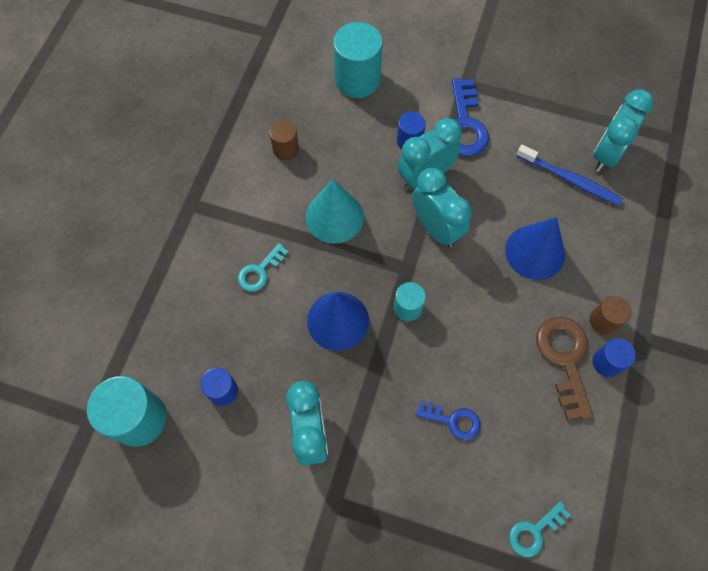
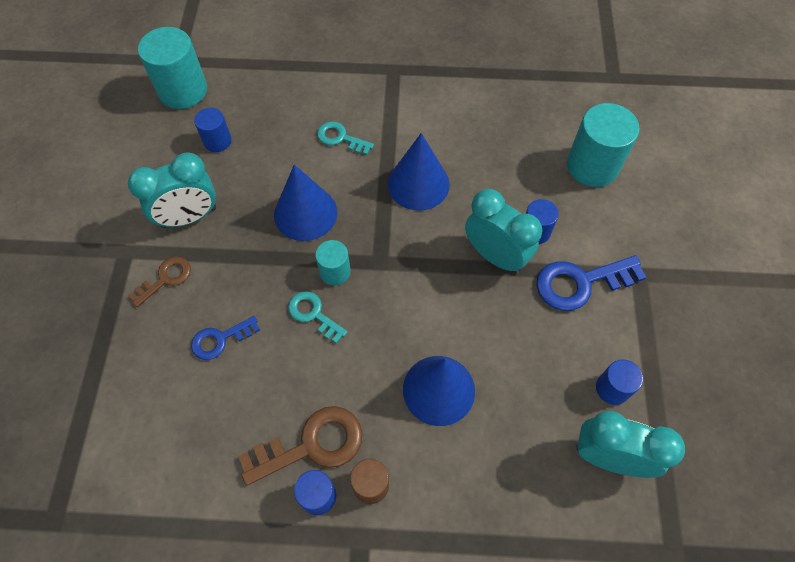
camera: 75 degrees right, 5 degrees down
brown cylinder [269,120,299,160] -> none
turquoise cone [306,179,364,244] -> blue cone [388,133,450,211]
turquoise clock [412,168,472,248] -> none
blue key [416,401,481,441] -> blue key turned 60 degrees clockwise [191,316,260,360]
turquoise key [509,501,571,557] -> turquoise key moved to [288,291,348,343]
blue toothbrush [516,145,623,206] -> none
none -> brown key [128,257,191,307]
none -> blue cylinder [596,359,643,405]

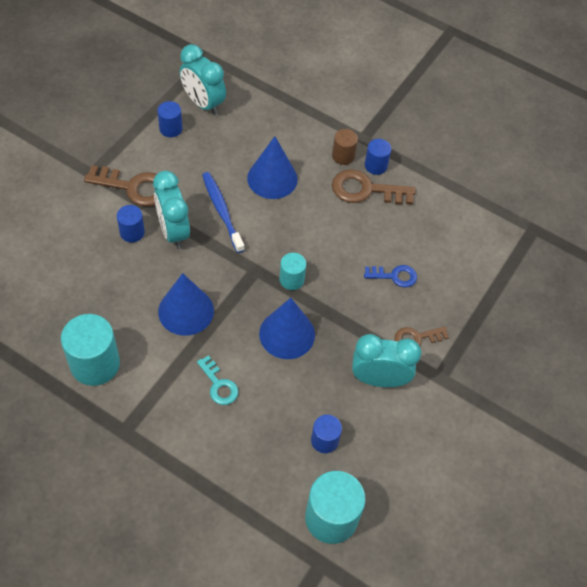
camera: 155 degrees left, 5 degrees down
turquoise key [288,291,348,343] -> none
blue key [536,255,646,311] -> brown key [84,165,157,207]
turquoise cylinder [567,103,640,187] -> turquoise cylinder moved to [61,314,120,386]
none -> blue toothbrush [202,172,244,253]

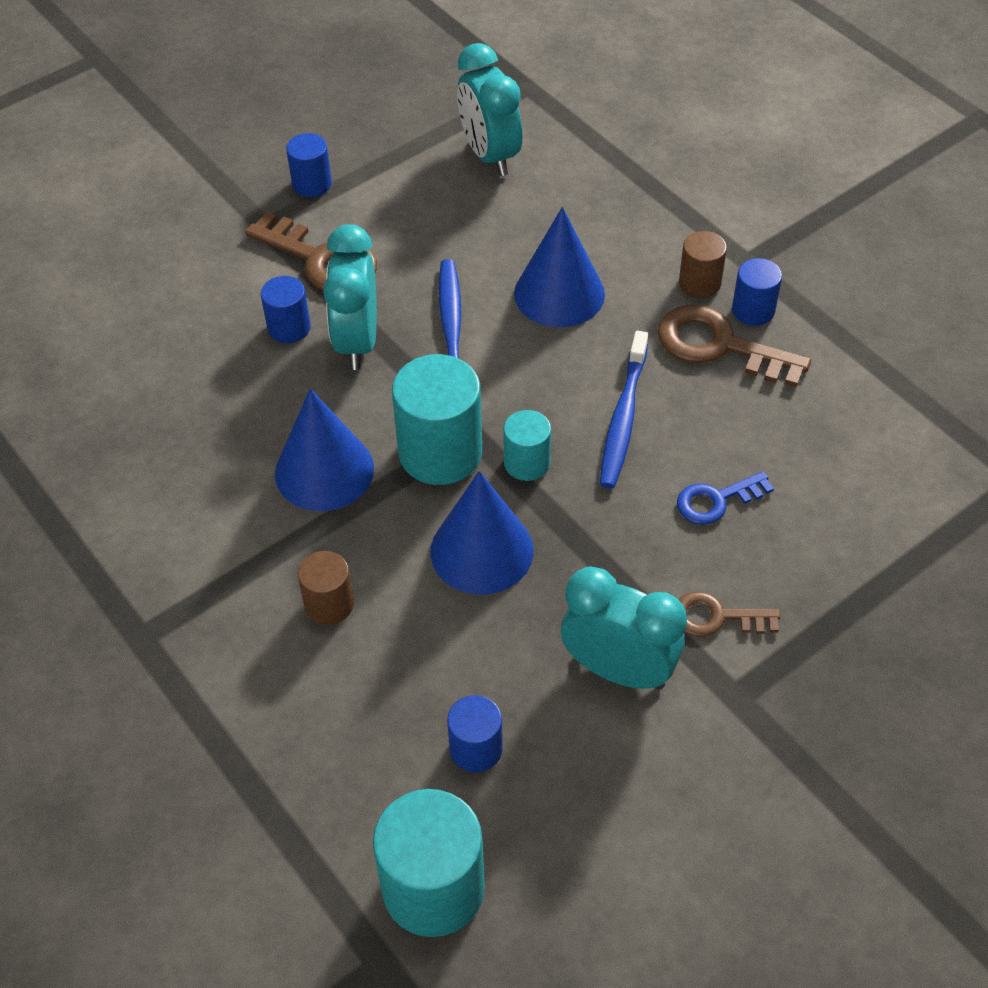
camera: 25 degrees right, 5 degrees down
turquoise cylinder [61,314,120,386] -> turquoise cylinder moved to [392,354,482,485]
blue cylinder [157,101,182,137] -> blue cylinder moved to [286,133,332,197]
turquoise key [197,355,238,405] -> brown cylinder [298,551,354,625]
blue key [364,265,417,287] -> blue key turned 135 degrees clockwise [677,471,774,525]
none -> blue toothbrush [600,331,648,488]

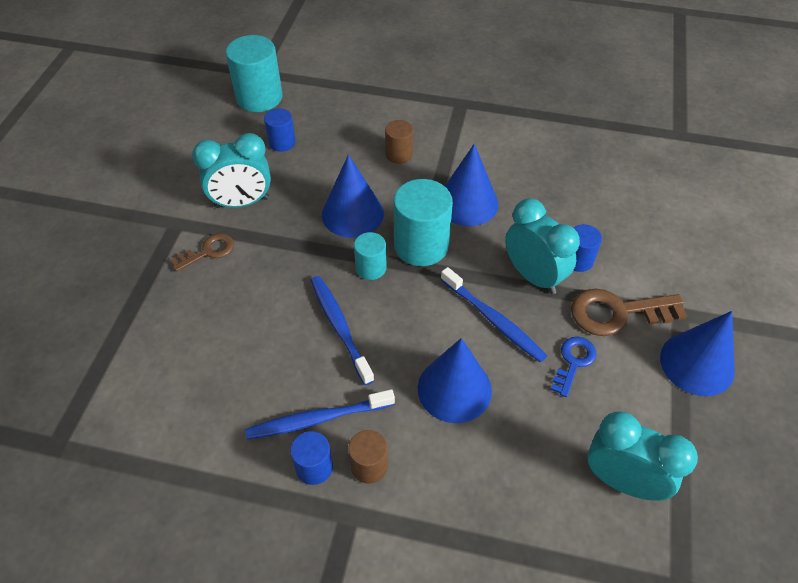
camera: 140 degrees right, 0 degrees up
blue cylinder [286,133,332,197] -> blue cone [660,311,735,396]
brown key [657,305,811,387] -> blue toothbrush [245,389,395,440]
blue key [677,471,774,525] -> blue key moved to [551,337,597,397]

